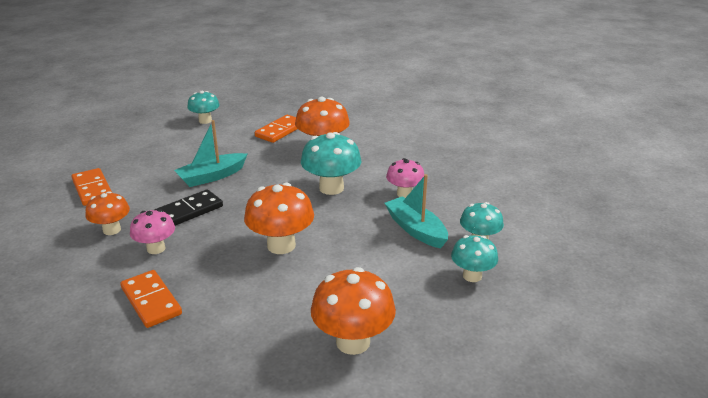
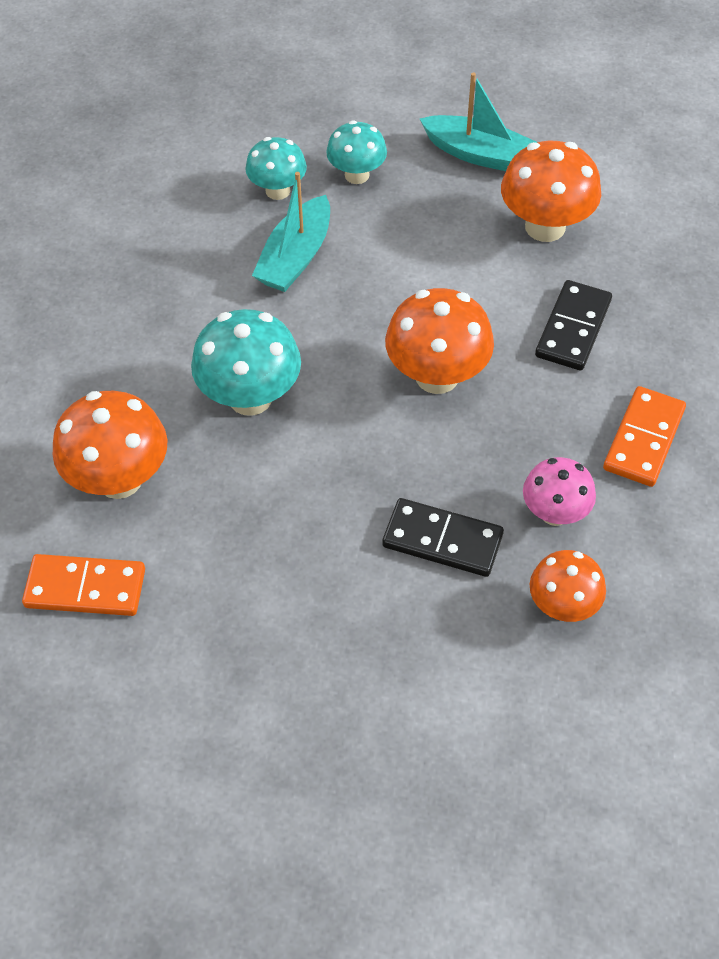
camera: 120 degrees left, 25 degrees up
orange domino [71,168,112,206] -> none
turquoise boat [174,120,247,187] -> turquoise boat moved to [420,72,537,171]
turquoise mushroom [187,91,220,124] -> none
pink mushroom [386,158,424,198] -> none
none -> black domino [535,280,612,370]

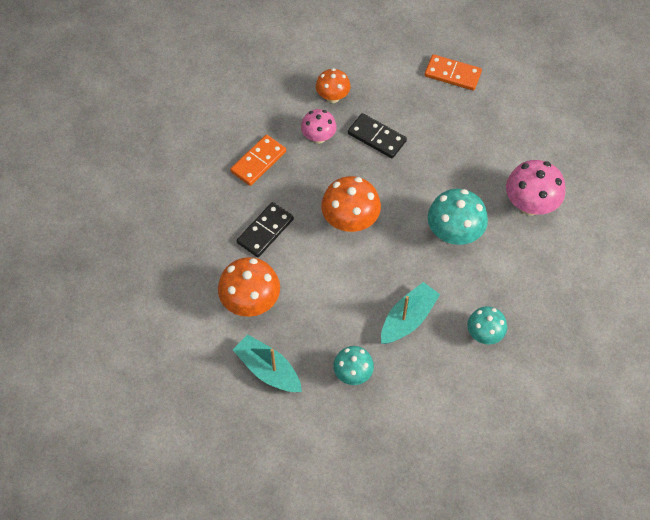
camera: 165 degrees left, 5 degrees up
orange domino [22,554,145,616] -> orange domino moved to [425,54,482,91]
orange mushroom [53,391,168,499] -> pink mushroom [506,160,565,216]
turquoise mushroom [245,137,307,200] -> turquoise mushroom moved to [467,306,507,344]

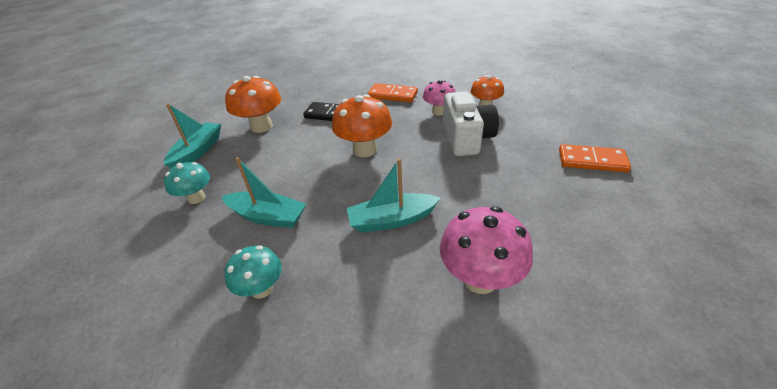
camera: 70 degrees right, 20 degrees down
black domino [348,113,407,158] -> white camera [443,91,499,156]
orange domino [425,54,482,91] -> orange domino turned 75 degrees counterclockwise [559,144,631,172]
turquoise mushroom [427,189,488,245] -> turquoise boat [347,158,440,233]

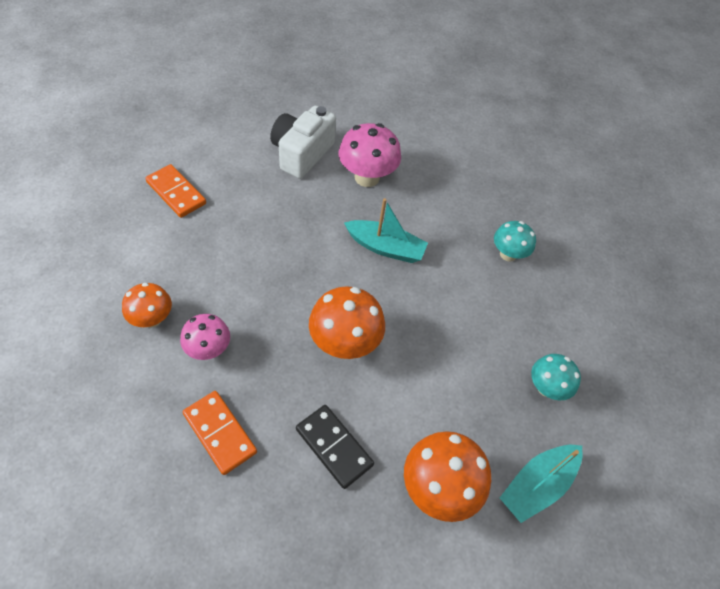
camera: 155 degrees left, 15 degrees up
turquoise boat [222,157,306,228] -> none
white camera [443,91,499,156] -> white camera moved to [270,106,336,179]

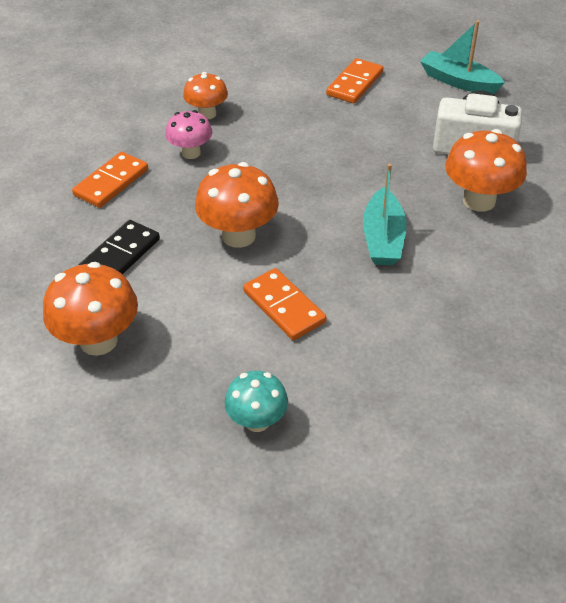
camera: 80 degrees right, 10 degrees down
pink mushroom [339,123,401,187] -> orange mushroom [445,129,527,212]
turquoise mushroom [494,221,536,261] -> none
turquoise boat [500,445,583,523] -> turquoise boat moved to [420,20,505,94]
none -> orange domino [243,268,326,340]

